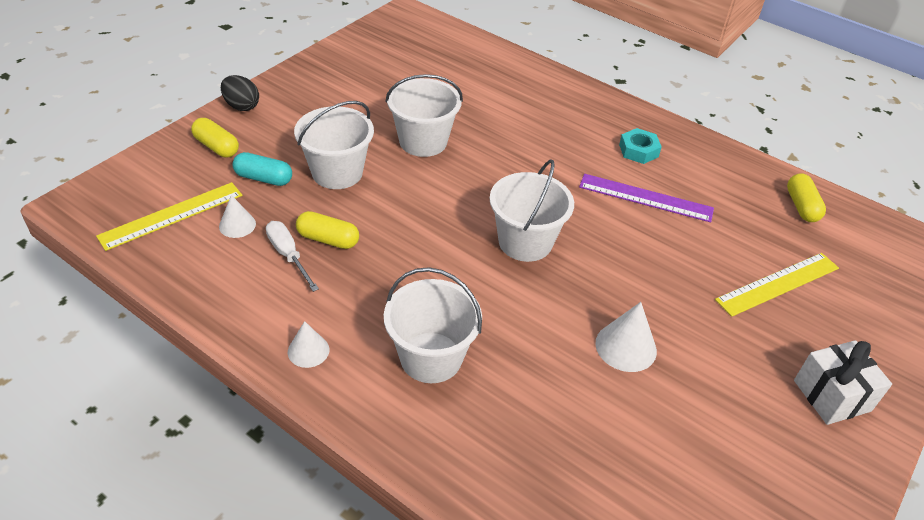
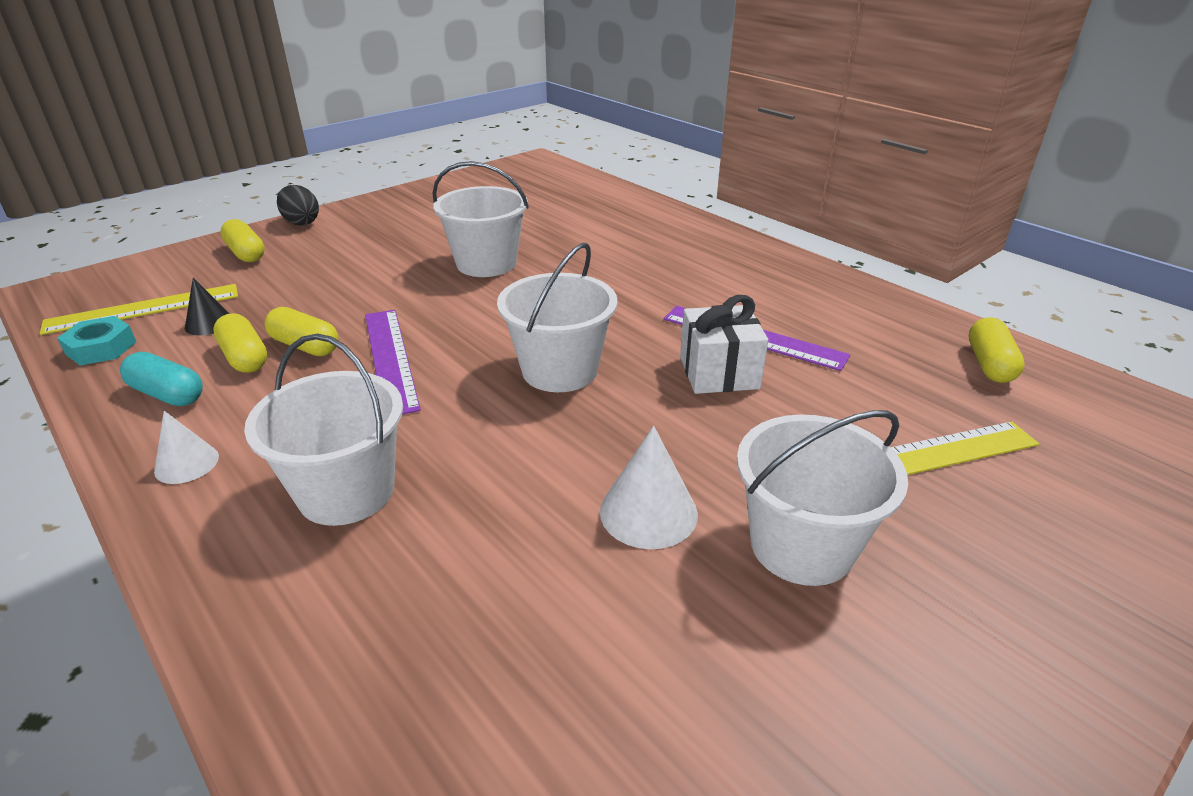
camera: 15 degrees right, 10 degrees down
white cone [219,195,256,238] -> black cone [185,278,230,335]
turquoise capsule [233,152,292,186] -> turquoise capsule moved to [120,352,203,406]
white screwdriver [266,221,319,292] -> yellow capsule [213,313,267,373]
white bucket [294,101,374,189] -> white bucket moved to [737,410,908,586]
turquoise nut [619,128,662,164] -> turquoise nut moved to [57,316,136,366]
white gift [794,340,892,425] -> white gift moved to [680,295,768,394]
none -> purple ruler [365,310,421,414]

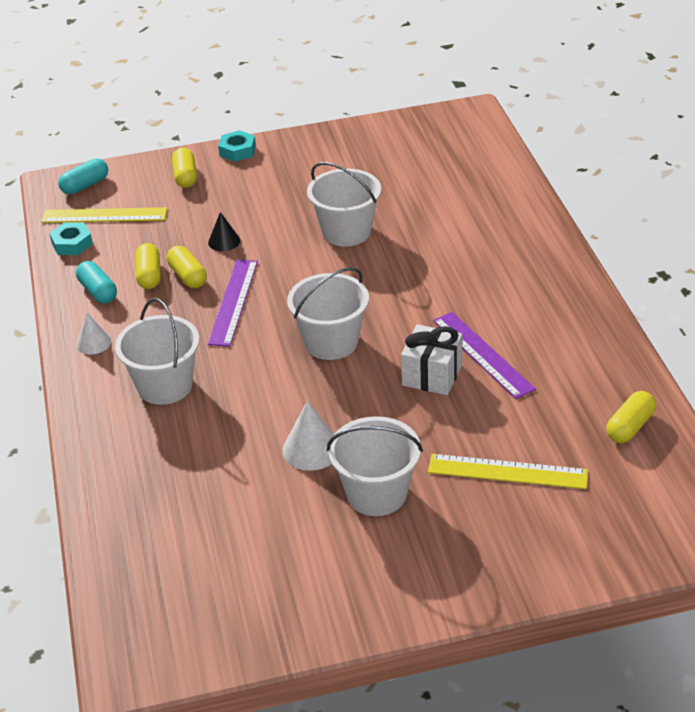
camera: 30 degrees right, 5 degrees up
black cone [185,278,230,335] -> black cone moved to [208,212,240,251]
black egg [277,185,319,226] -> turquoise nut [218,130,256,162]
none -> turquoise capsule [58,158,108,194]

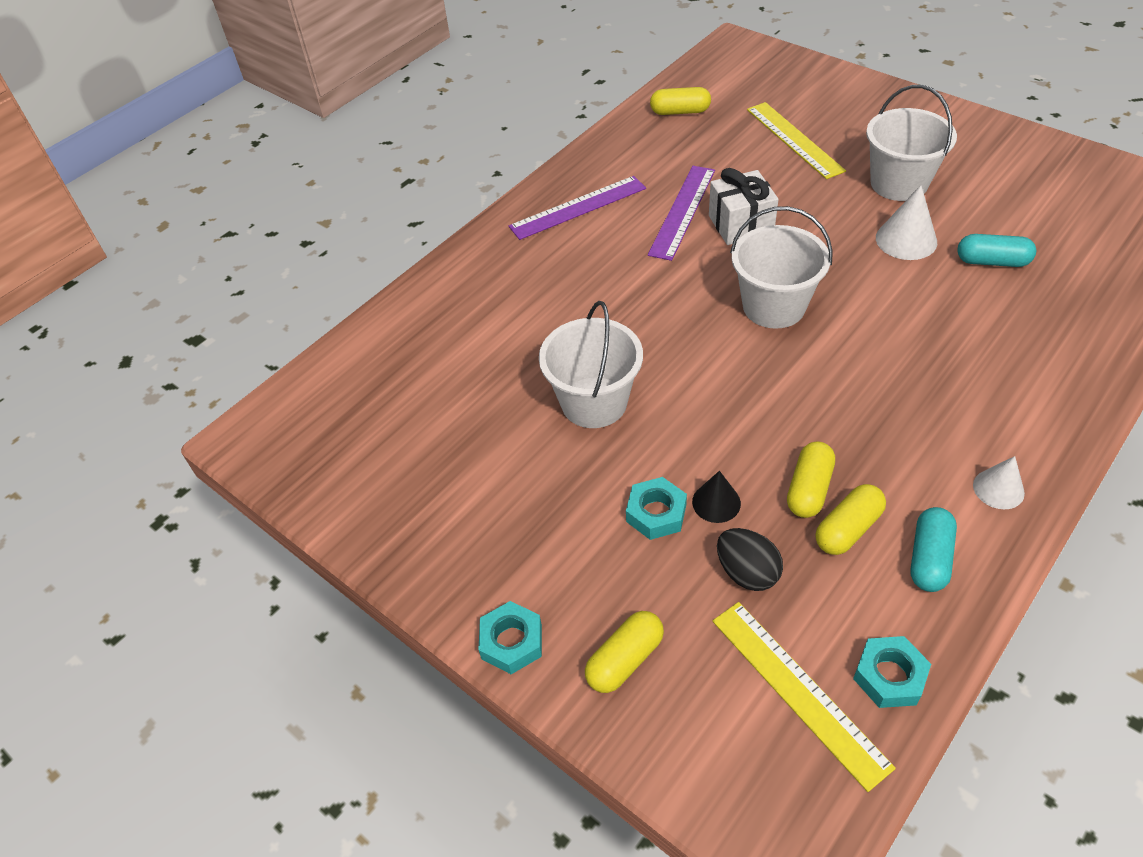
camera: 125 degrees left, 10 degrees up
turquoise capsule [58,158,108,194] -> turquoise capsule moved to [957,234,1036,267]
white bucket [115,298,200,405] -> none
purple ruler [207,260,258,347] -> purple ruler moved to [509,176,646,240]
none -> turquoise nut [626,477,687,540]
none -> black egg [717,528,783,591]

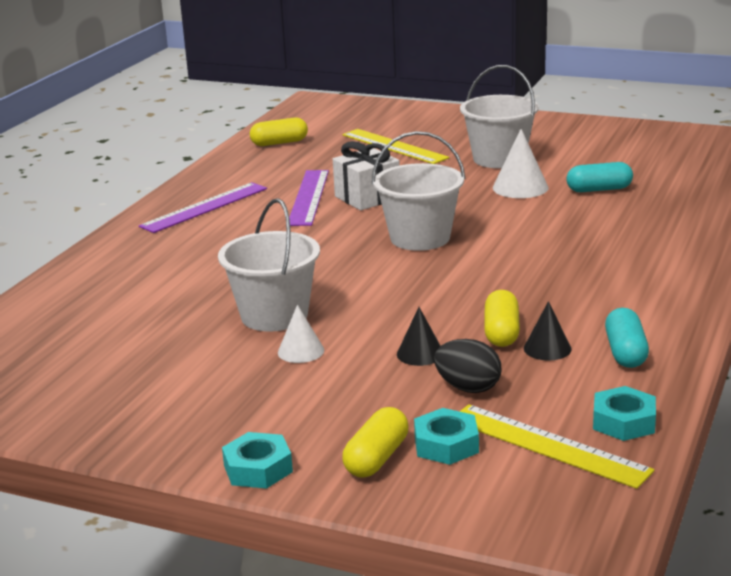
camera: 20 degrees left, 25 degrees down
turquoise nut [626,477,687,540] -> turquoise nut moved to [414,408,479,465]
yellow capsule [816,484,886,555] -> black cone [524,301,571,361]
white cone [973,456,1025,509] -> white cone moved to [278,305,324,363]

